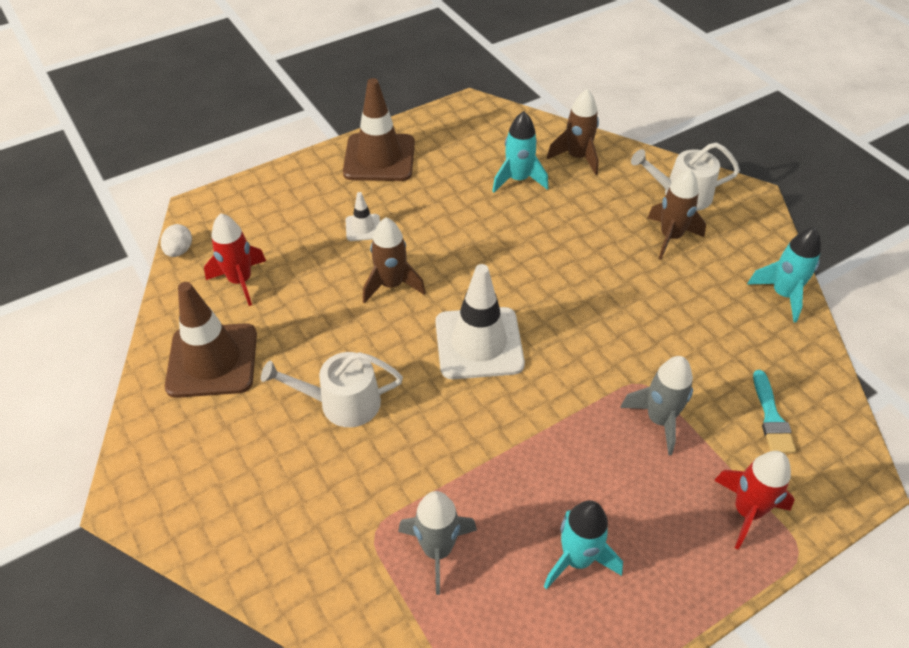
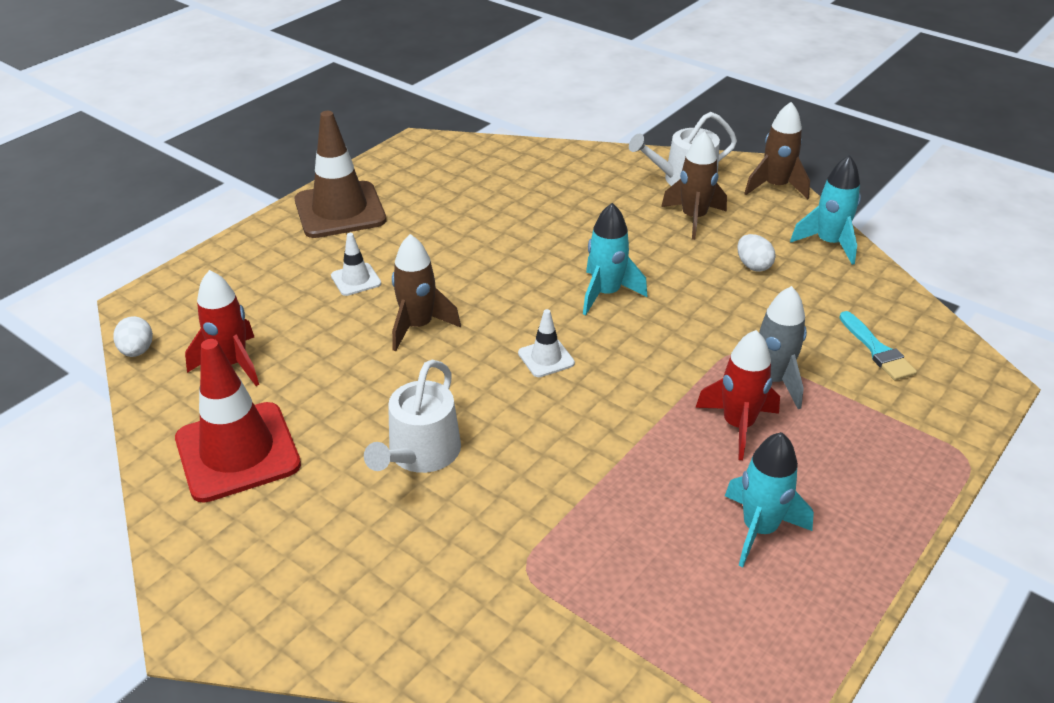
camera: 20 degrees left, 10 degrees down
brown traffic cone [165,282,257,398] -> red traffic cone [175,339,301,503]
white watering can [261,352,403,427] -> white watering can turned 45 degrees counterclockwise [364,360,461,473]
grey rocket [398,491,477,595] -> none
white traffic cone [435,264,525,379] -> white traffic cone [518,309,575,377], size x0.47
turquoise rocket [492,111,548,192] -> turquoise rocket moved to [583,203,647,315]
brown rocket [547,89,599,175] -> brown rocket moved to [744,102,810,199]
red rocket [714,451,795,550] -> red rocket moved to [695,330,780,460]
none -> white egg [737,234,776,272]

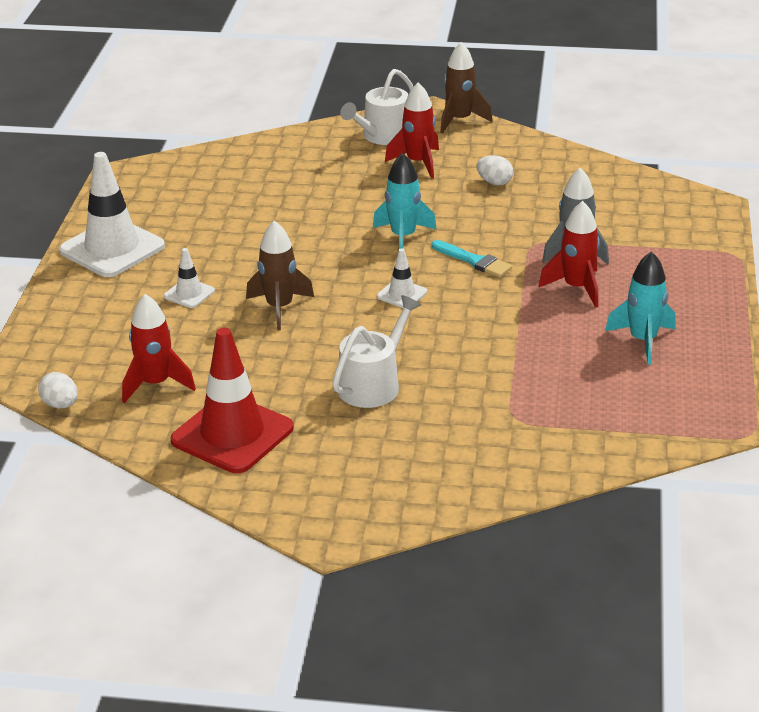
camera: 30 degrees left, 5 degrees down
brown traffic cone [295,111,386,238] -> white traffic cone [59,152,165,277]
white watering can [364,360,461,473] -> white watering can turned 135 degrees counterclockwise [332,295,421,408]
brown rocket [661,131,727,240] -> red rocket [385,82,439,179]
turquoise rocket [790,155,861,265] -> none
turquoise brush [839,311,917,381] -> turquoise brush moved to [431,240,512,277]

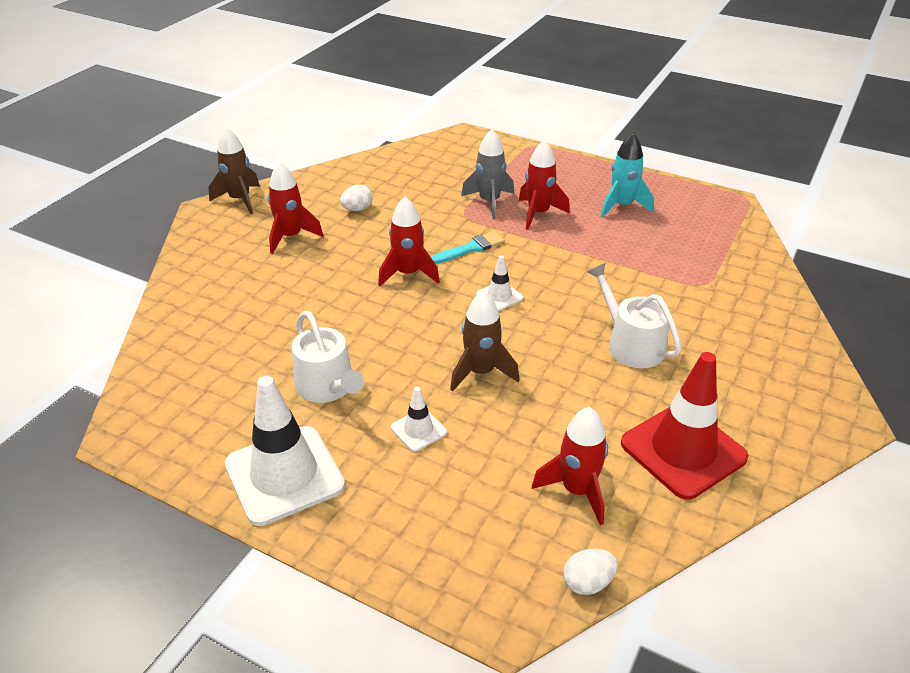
camera: 70 degrees left, 5 degrees up
white watering can [340,69,413,145] -> white watering can moved to [292,311,364,403]
turquoise rocket [373,153,437,249] -> red rocket [378,197,440,286]

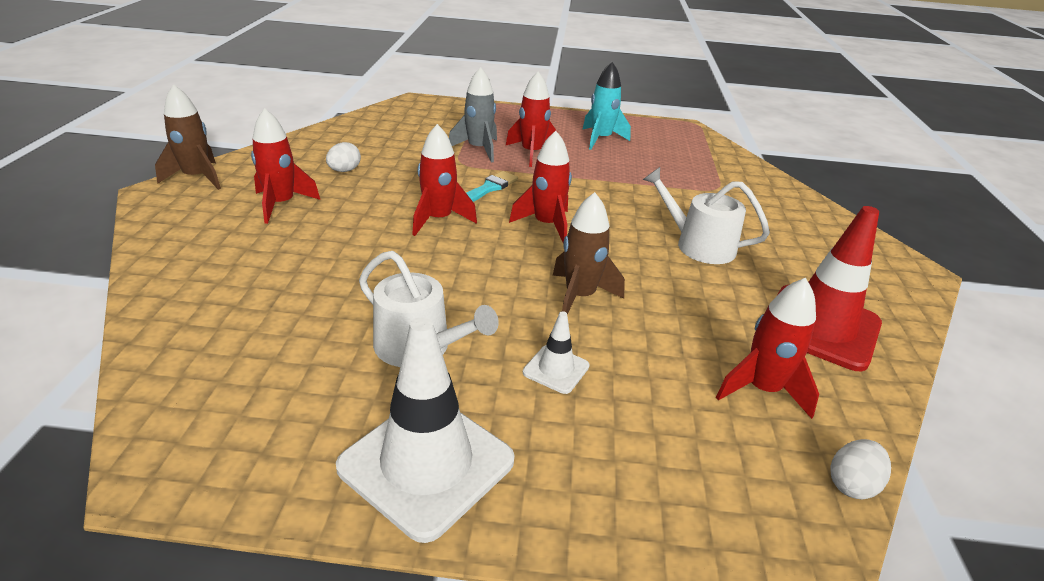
camera: 25 degrees left, 5 degrees down
white traffic cone [476,255,523,311] -> red rocket [509,131,572,244]

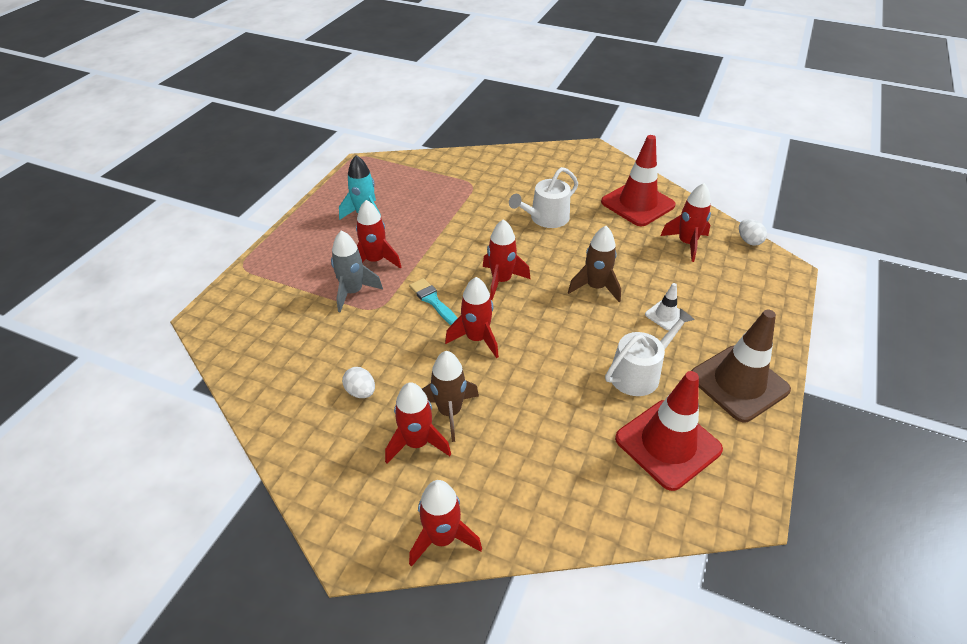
camera: 70 degrees left, 10 degrees up
brown rocket [155,84,221,190] -> brown rocket moved to [422,351,479,442]
white traffic cone [336,317,515,543] -> brown traffic cone [691,309,791,422]
none -> red rocket [409,480,482,567]
none -> red traffic cone [615,371,723,491]

